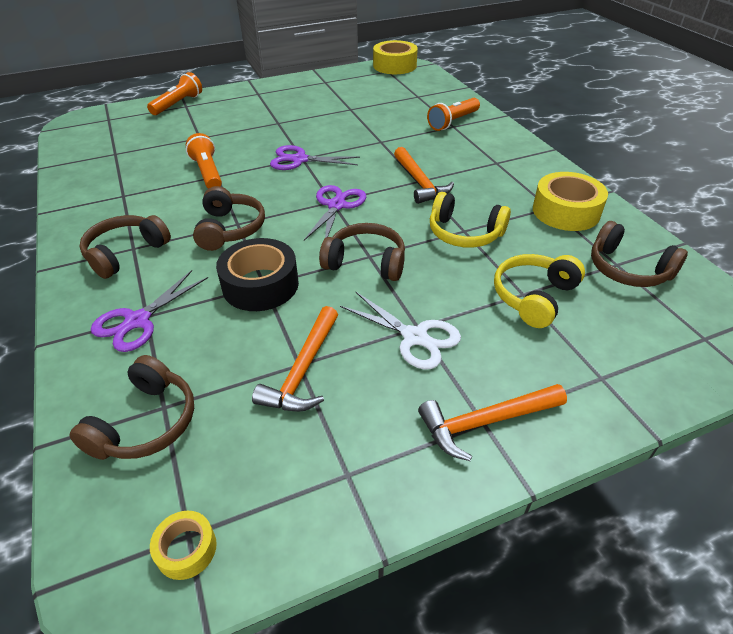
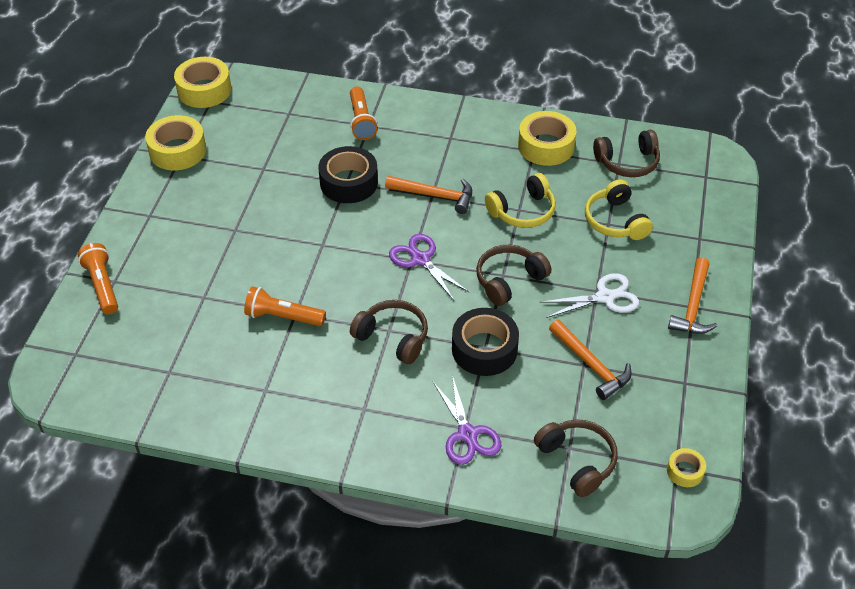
camera: 55 degrees left, 5 degrees up
brown headphones [79,215,171,279] -> none
purple scissors [270,145,360,170] -> none
none -> yellow tape [145,115,206,170]
none -> black tape [318,146,378,203]

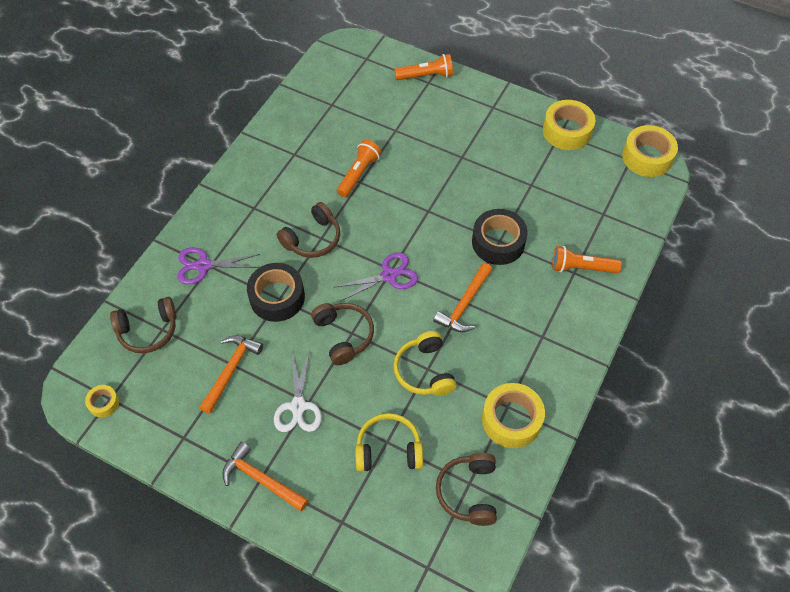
camera: 105 degrees right, 10 degrees up
orange hammer [549,320,632,400] -> orange hammer turned 135 degrees clockwise [200,336,263,414]

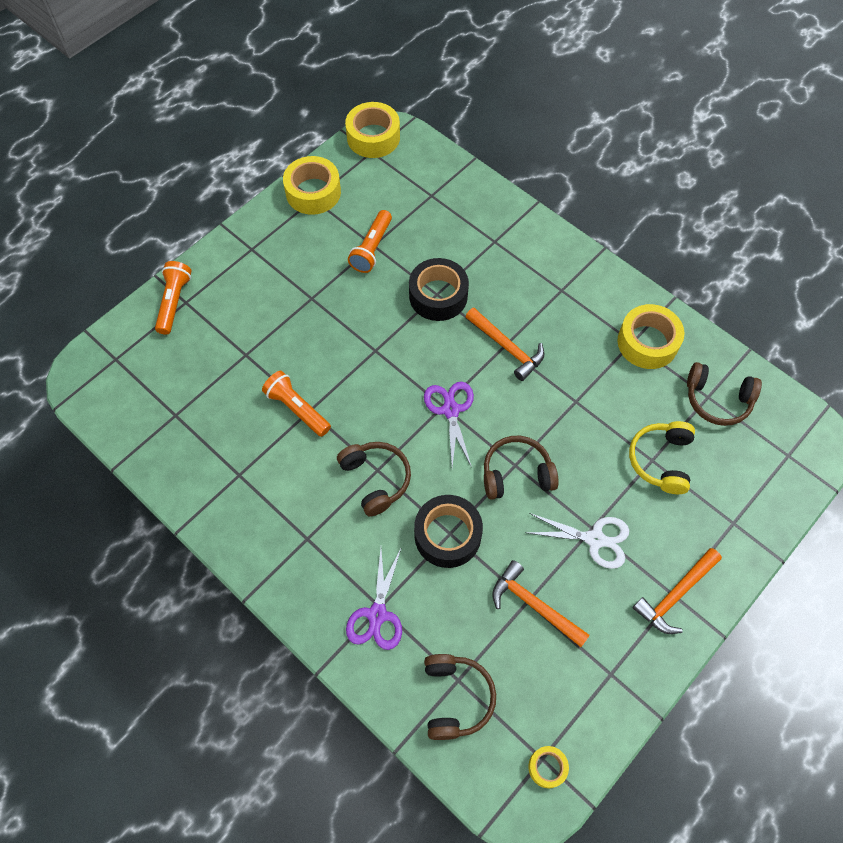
camera: 75 degrees left, 5 degrees up
yellow headphones [394,331,457,396] -> none
orange flashlight [552,246,622,273] -> orange flashlight moved to [348,210,392,273]

